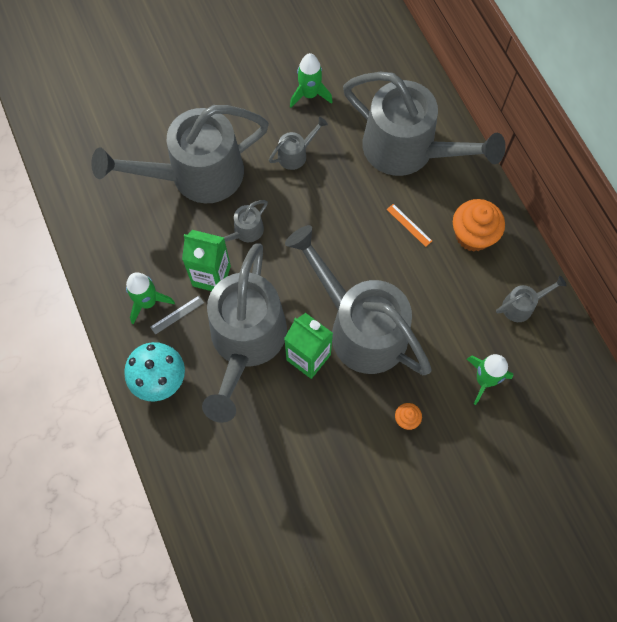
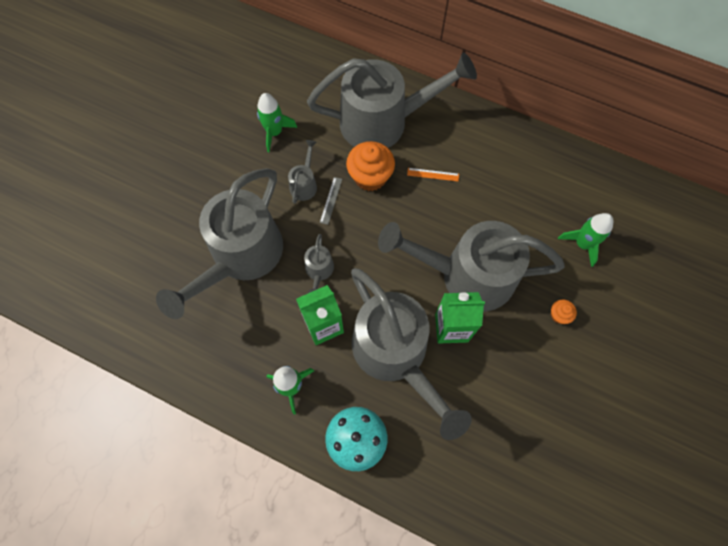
camera: 40 degrees left, 0 degrees up
grey ruler [150,296,204,335] -> grey ruler moved to [320,177,342,225]
orange cupcake [453,199,505,252] -> orange cupcake moved to [346,141,395,191]
grey watering can [496,276,567,322] -> none

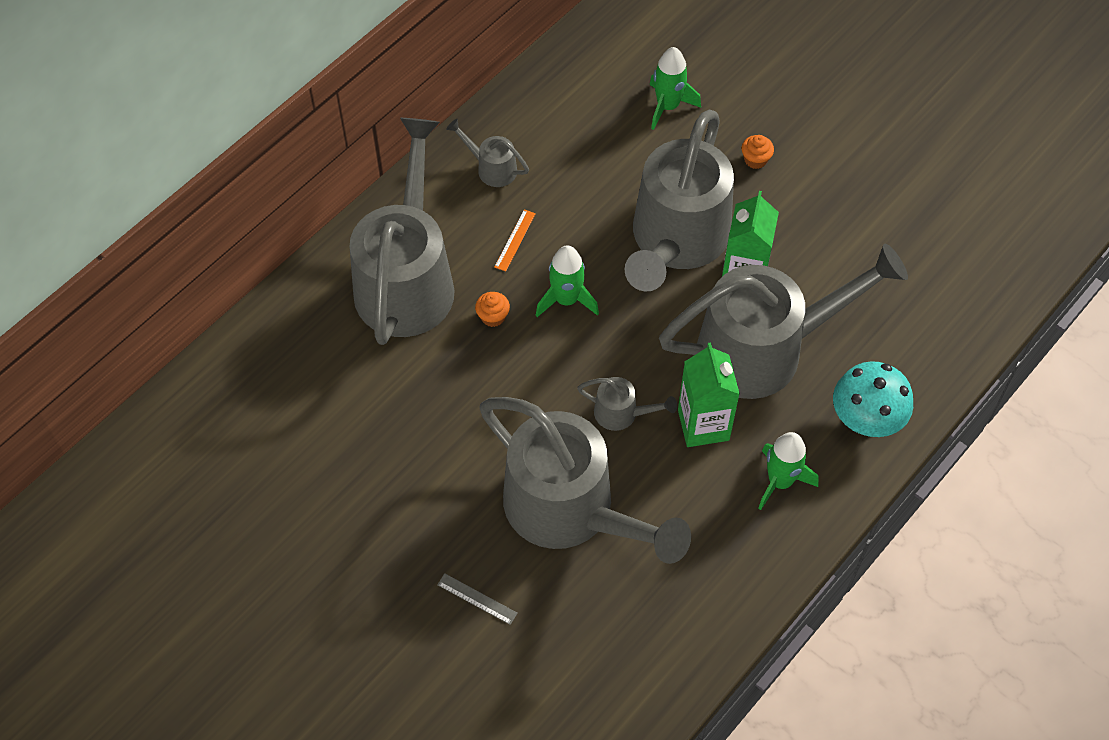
camera: 75 degrees left, 10 degrees down
green rocket [257,93,297,152] -> green rocket moved to [536,245,599,317]
grey watering can [288,140,317,204] -> grey watering can moved to [446,119,529,187]
grey ruler [320,177,342,225] -> grey ruler moved to [437,573,518,625]
orange cupcake [346,141,395,191] -> orange cupcake [475,292,510,327], size x0.49

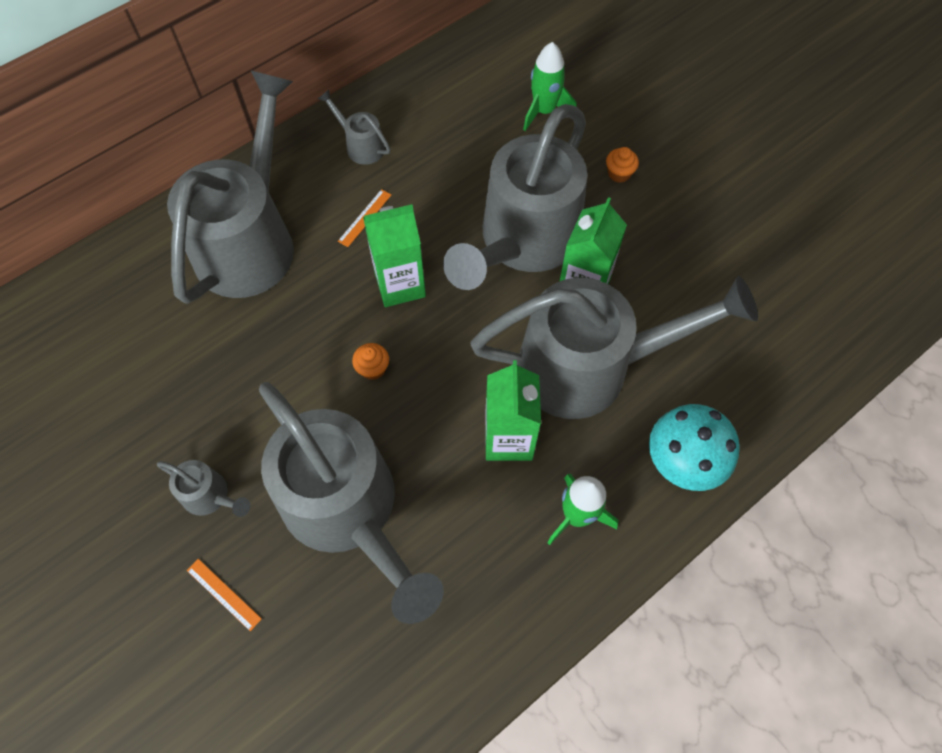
camera: 10 degrees right, 5 degrees up
grey ruler [437,573,518,625] -> orange ruler [187,559,262,631]
orange cupcake [475,292,510,327] -> orange cupcake moved to [352,343,389,380]
green rocket [536,245,599,317] -> green carton [363,204,426,307]
grey watering can [577,377,677,431] -> grey watering can moved to [157,460,250,517]

